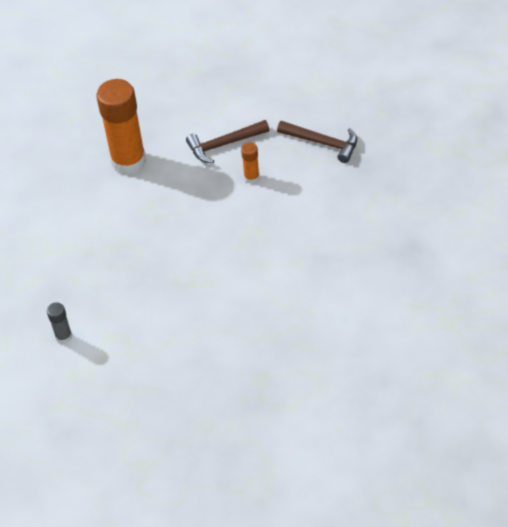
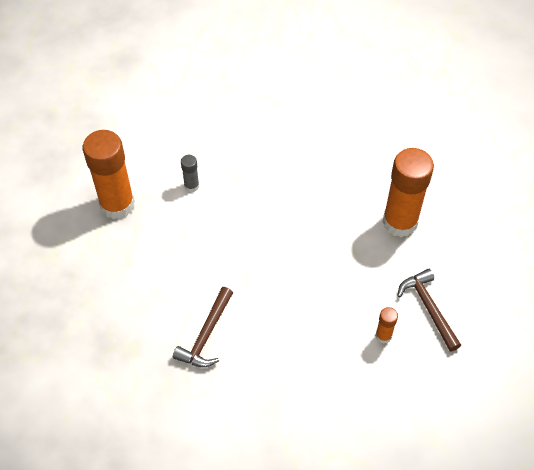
camera: 85 degrees right, 5 degrees up
brown hammer [277,121,357,163] -> brown hammer moved to [173,287,233,367]
none -> orange glue stick [83,130,135,219]

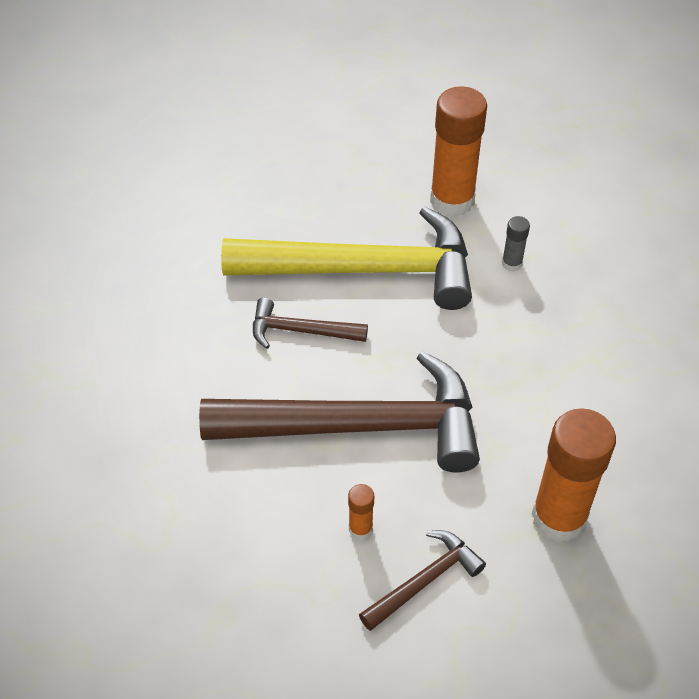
camera: 75 degrees right, 5 degrees down
none -> brown hammer [199,351,480,473]
none -> yellow hammer [221,207,472,310]

